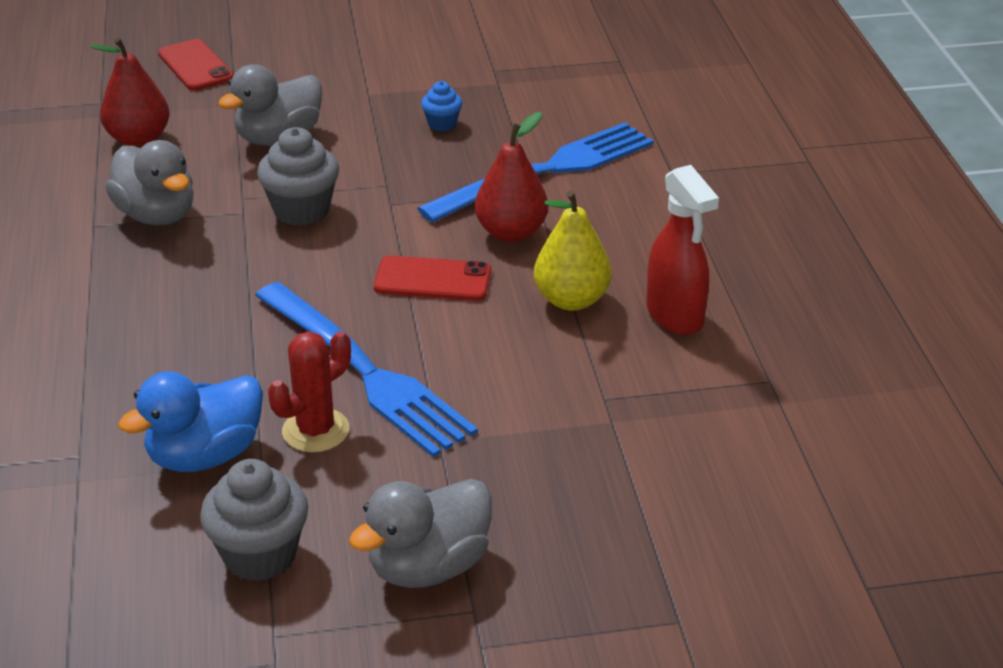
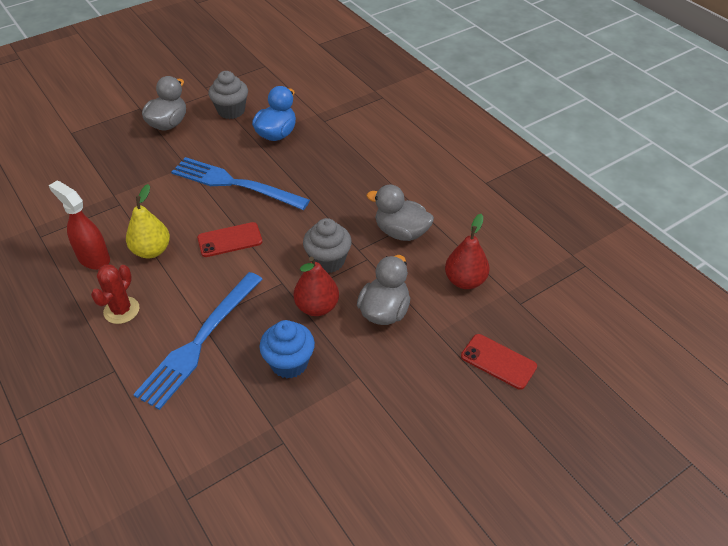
camera: 155 degrees right, 10 degrees up
red cactus [268,331,351,452] -> red cactus moved to [91,265,140,324]
blue cupcake [421,81,462,131] -> blue cupcake [259,320,315,378], size x1.81
red pear [475,112,548,242] -> red pear moved to [294,257,339,316]

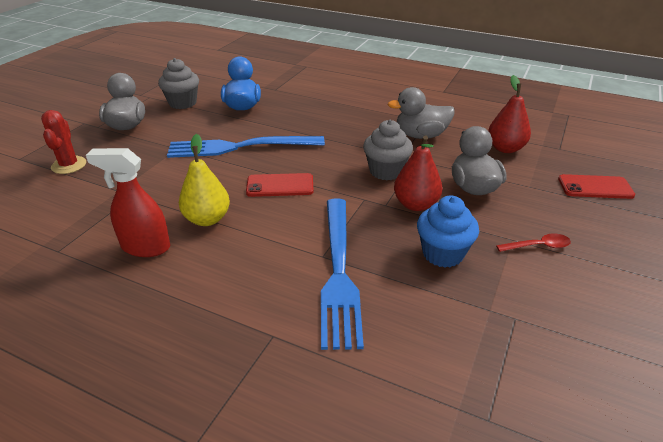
camera: 30 degrees left, 10 degrees down
red cactus [91,265,140,324] -> red cactus moved to [41,110,86,174]
red phone [197,222,262,257] -> red phone turned 45 degrees clockwise [246,173,314,197]
none -> red spoon [496,234,571,252]

